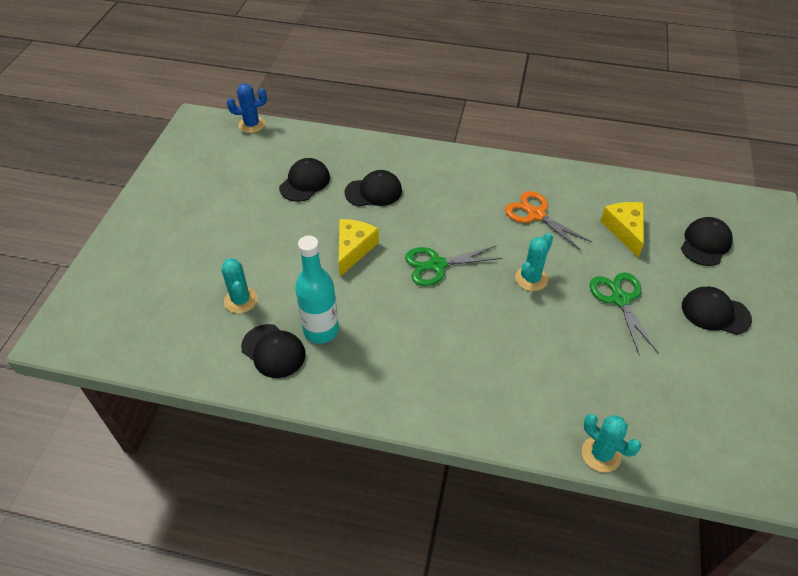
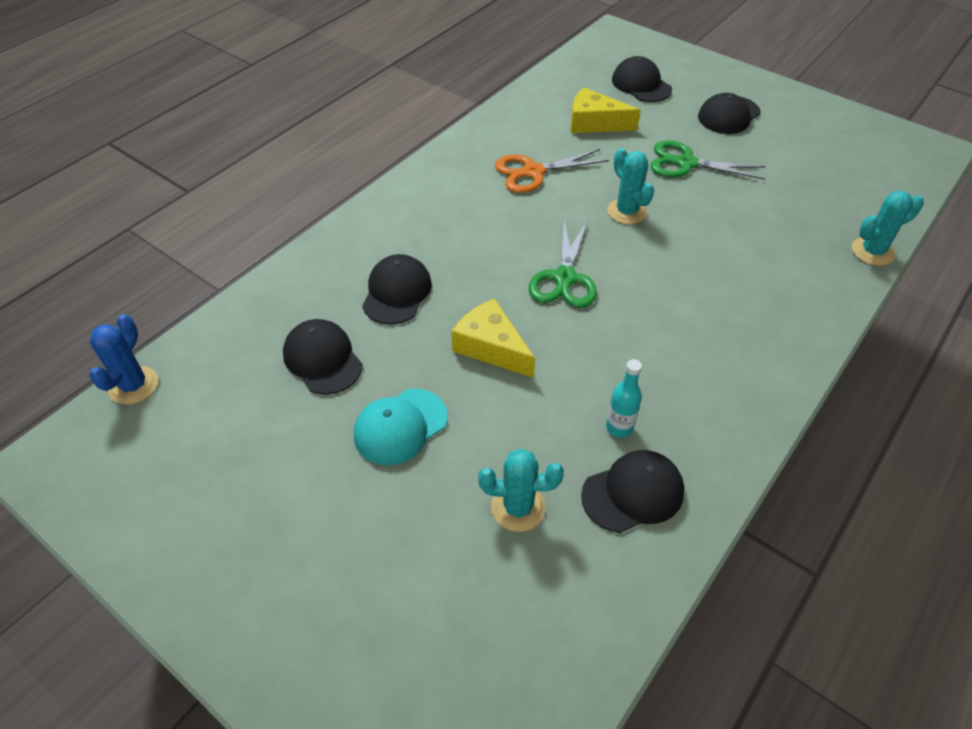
camera: 65 degrees left, 0 degrees up
turquoise bottle [295,235,339,344] -> turquoise bottle [606,359,642,438], size x0.53
none -> turquoise cap [354,389,447,465]

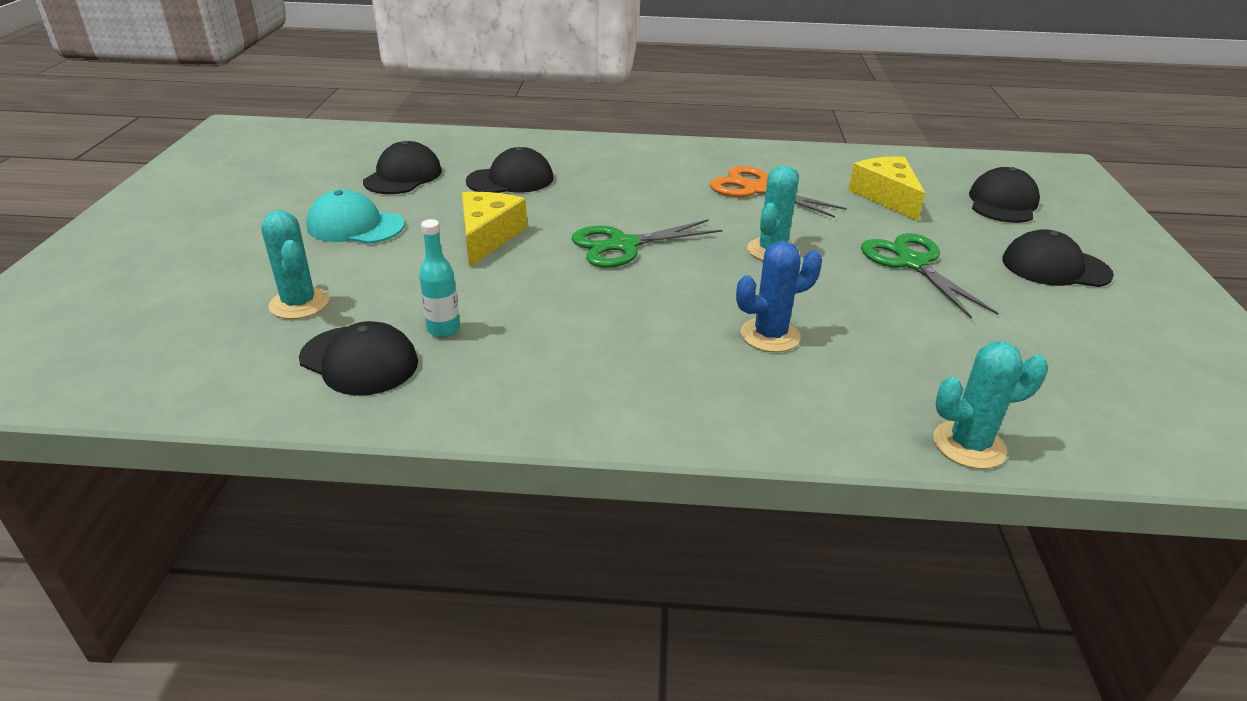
camera: 55 degrees right, 15 degrees down
blue cactus [89,314,158,405] -> blue cactus moved to [736,241,822,352]
turquoise cactus [852,191,924,266] -> turquoise cactus turned 45 degrees counterclockwise [933,341,1048,469]

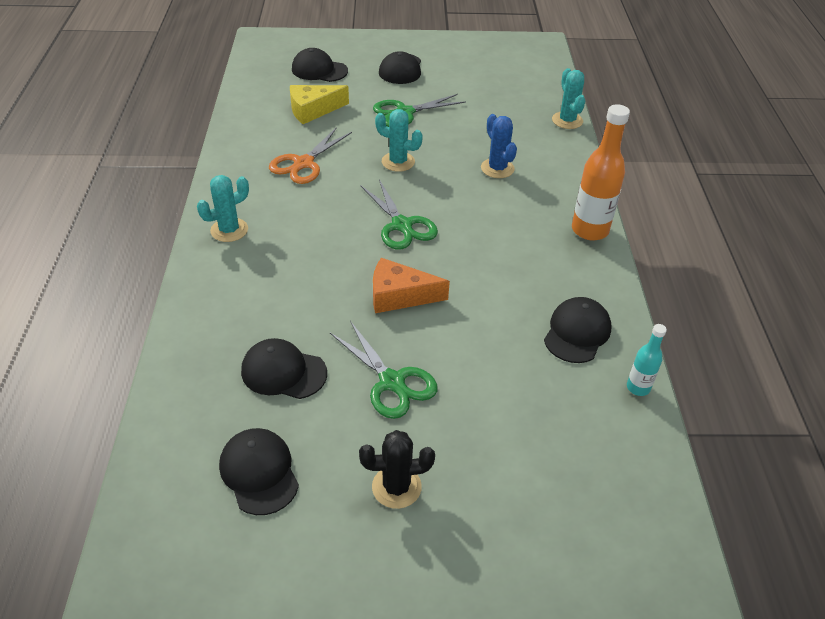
camera: 95 degrees left, 10 degrees up
turquoise cactus [261,210,329,319] -> turquoise cactus moved to [197,175,249,242]
turquoise cap [306,189,405,244] -> green scissors [330,321,438,419]
turquoise bottle [419,219,460,337] -> turquoise bottle moved to [627,324,667,396]
yellow cheese [462,192,527,267] -> orange cheese [373,258,450,313]
black cap [466,147,553,193] -> black cap moved to [219,428,299,515]
none -> black cactus [359,430,435,509]
none -> orange bottle [572,104,630,240]

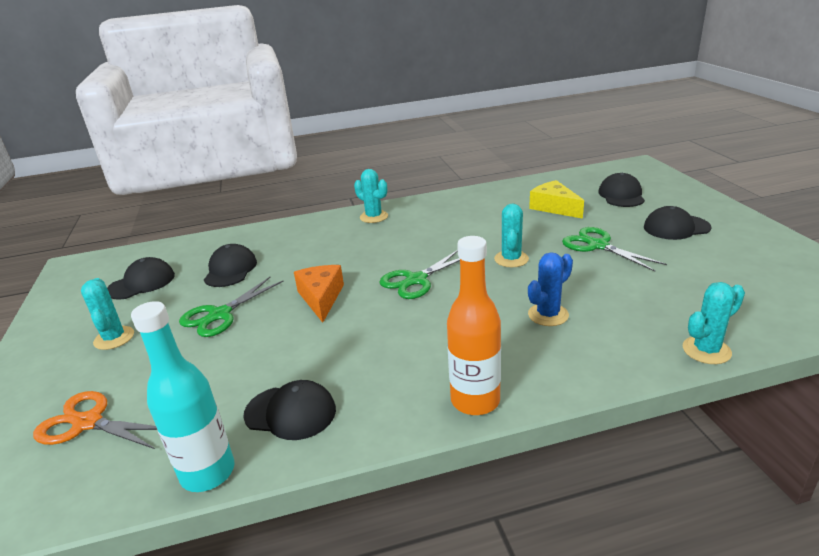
camera: 80 degrees right, 15 degrees down
orange scissors [269,127,352,184] -> orange scissors moved to [33,391,157,449]
black cactus [359,430,435,509] -> turquoise cactus [81,278,134,350]
turquoise bottle [627,324,667,396] -> turquoise bottle [131,301,234,492], size x1.90

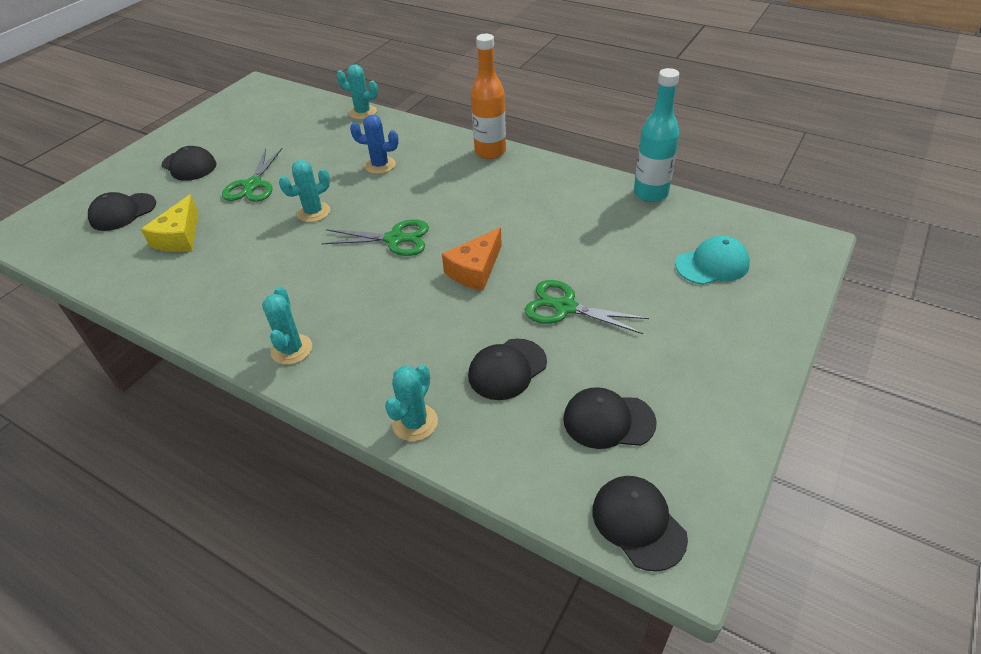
camera: 135 degrees left, 15 degrees up
orange scissors [33,391,157,449] -> turquoise cap [675,236,750,285]
turquoise cactus [81,278,134,350] -> turquoise cactus moved to [385,365,438,441]
green scissors [179,277,284,337] -> green scissors turned 150 degrees counterclockwise [524,280,649,334]
black cap [243,380,336,440] -> black cap moved to [592,476,688,572]

